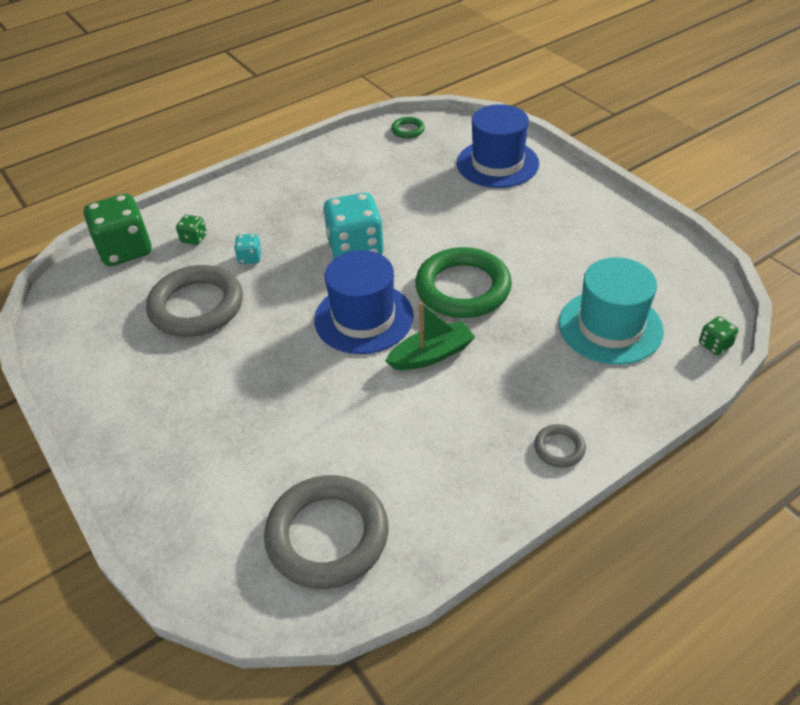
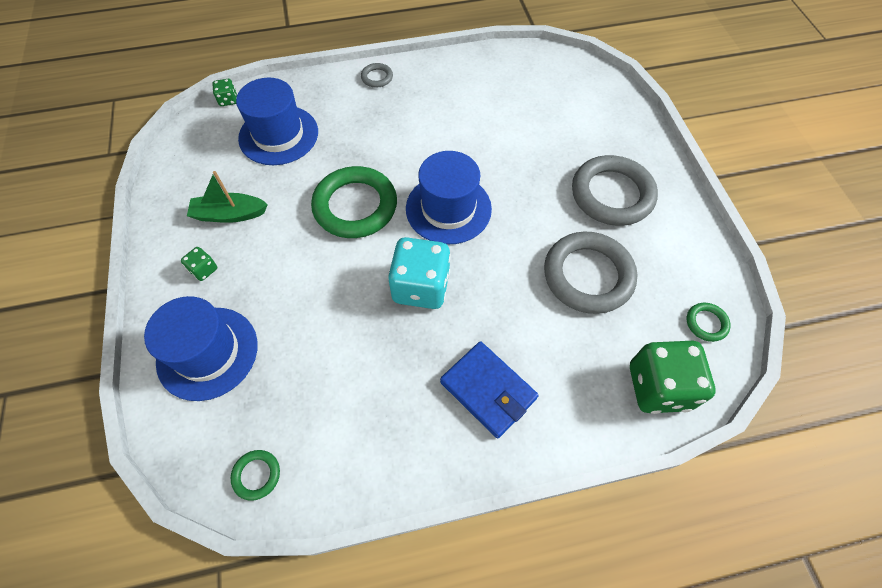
camera: 160 degrees left, 15 degrees up
green dice [176,215,207,245] -> green dice moved to [181,247,217,281]
turquoise dice [234,234,261,264] -> none
grey ring [264,475,389,589] -> grey ring moved to [572,155,658,226]
green boat [385,302,475,370] -> green boat moved to [187,171,268,223]
turquoise hat [559,257,664,365] -> blue hat [236,78,318,165]
none -> blue wallet [440,341,539,439]
none -> green ring [687,303,731,342]

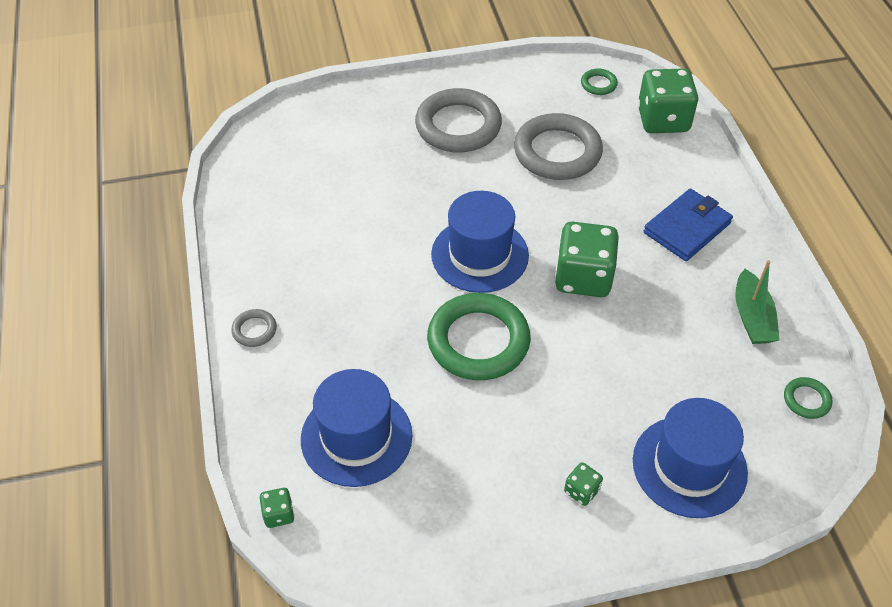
camera: 90 degrees left, 10 degrees down
green boat [187,171,268,223] -> green boat moved to [735,260,779,344]
turquoise dice [388,237,451,309] -> green dice [555,222,619,297]

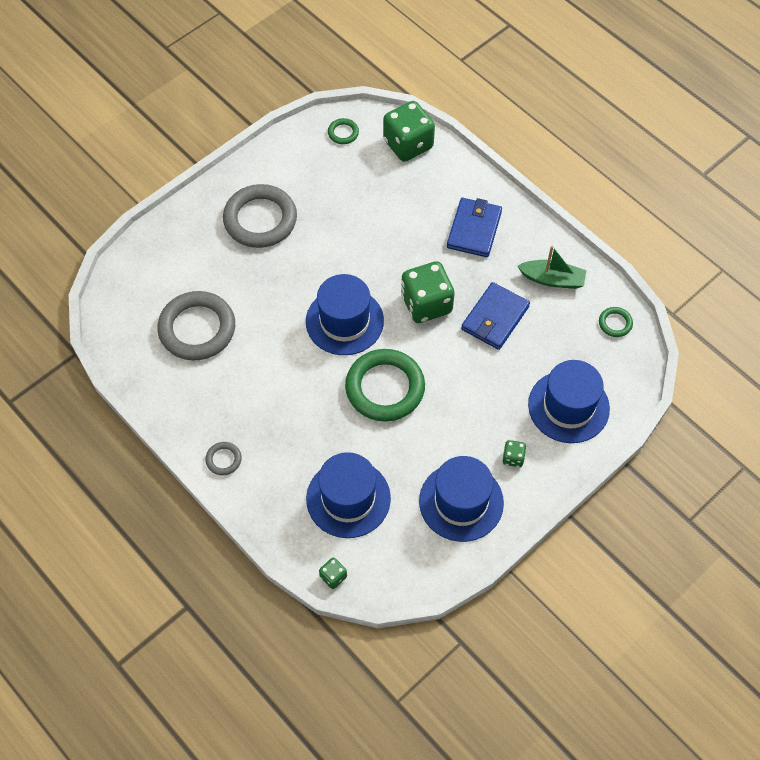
camera: 30 degrees left, 10 degrees up
grey ring [514,113,603,180] -> grey ring moved to [157,291,235,360]
green boat [735,260,779,344] -> green boat turned 45 degrees counterclockwise [517,246,586,289]
none -> blue hat [419,456,504,542]
none -> blue wallet [461,282,530,350]

